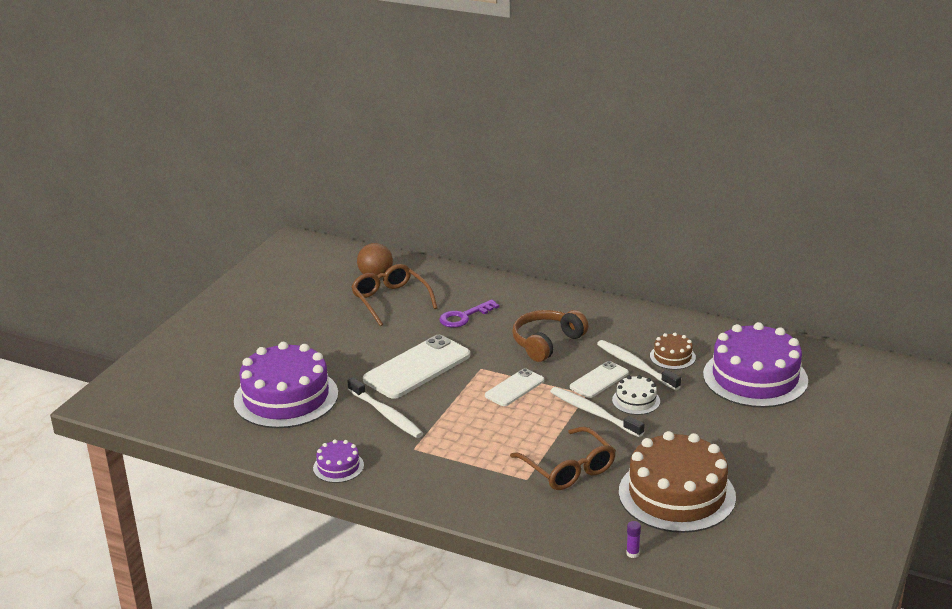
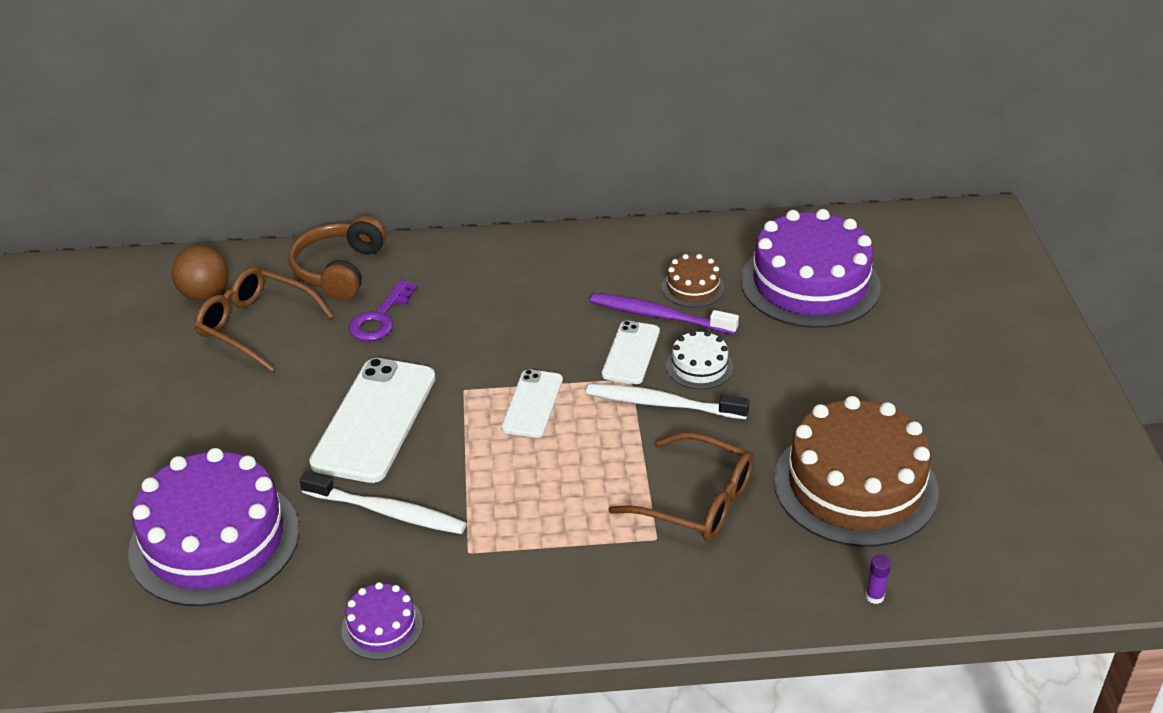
camera: 30 degrees left, 10 degrees up
brown headphones [512,310,589,362] -> brown headphones moved to [289,216,386,300]
white toothbrush [597,340,681,390] -> purple toothbrush [590,293,739,335]

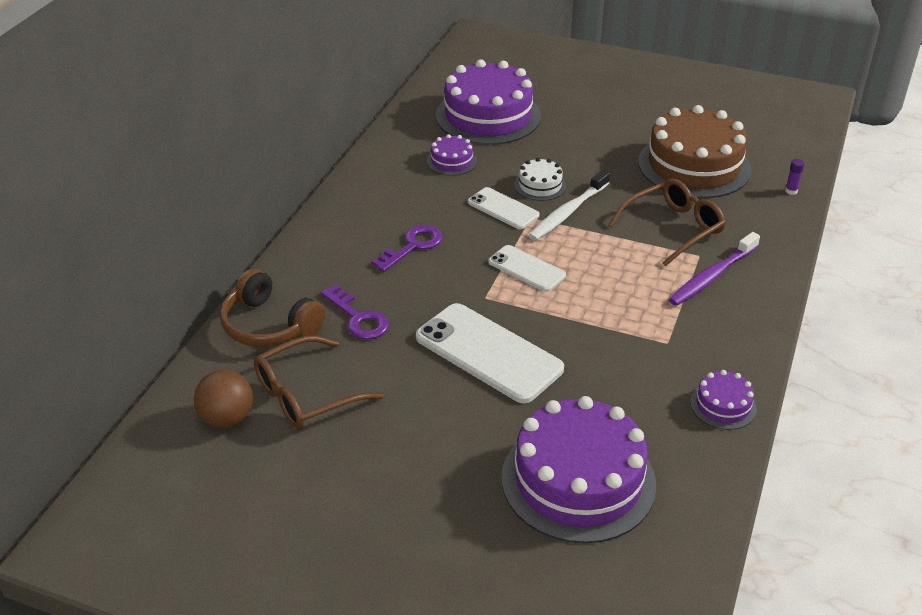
camera: 65 degrees left, 0 degrees up
white toothbrush [300,472,466,534] -> none
purple toothbrush [590,293,739,335] -> purple toothbrush moved to [668,232,760,306]
brown cake [662,254,725,308] -> purple cake [427,134,477,176]
none -> purple key [371,225,443,272]

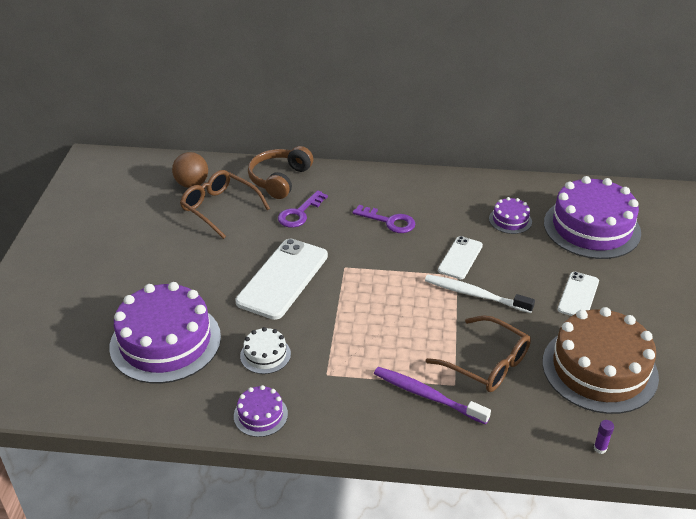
camera: 75 degrees right, 0 degrees up
white phone [488,245,566,292] -> white phone moved to [558,272,599,316]
white cake [514,158,566,201] -> white cake moved to [240,327,291,374]

